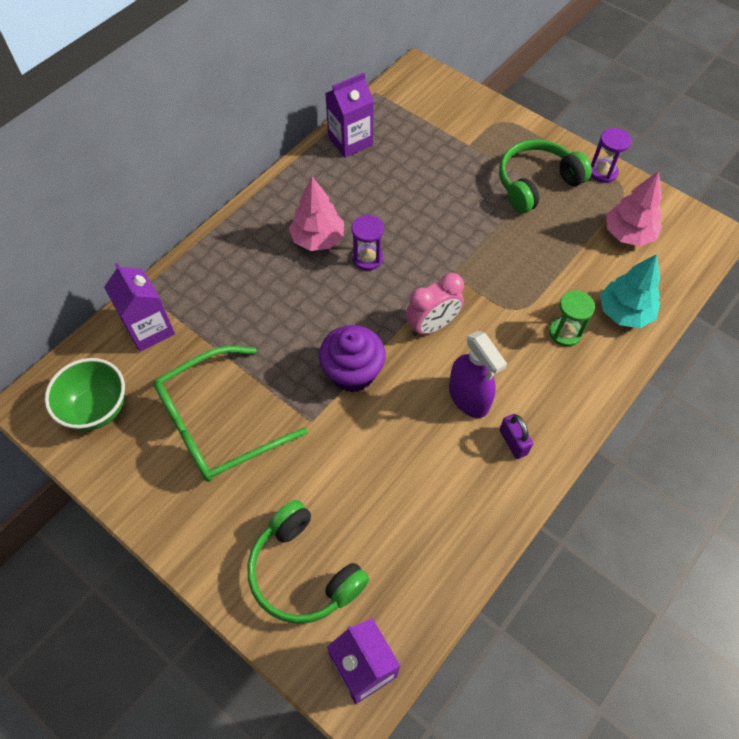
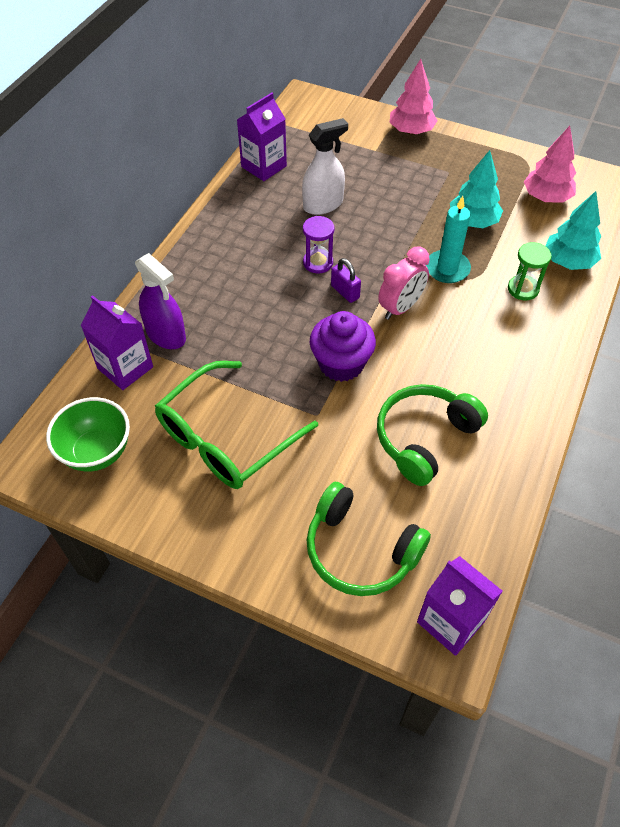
camera: 15 degrees left, 5 degrees down
pink tree [289,176,344,251] -> pink tree moved to [390,59,438,135]
purple spray bottle [449,331,507,418] -> purple spray bottle moved to [135,253,186,349]
green headphones [499,139,592,213] -> green headphones moved to [377,384,488,486]
purple padlock [500,414,533,459] -> purple padlock moved to [331,258,361,303]
purple hourglass [591,128,631,183] -> none
none -> white spray bottle [302,118,348,215]
none -> turquoise candle [426,196,471,283]
none -> turquoise tree [450,150,503,228]

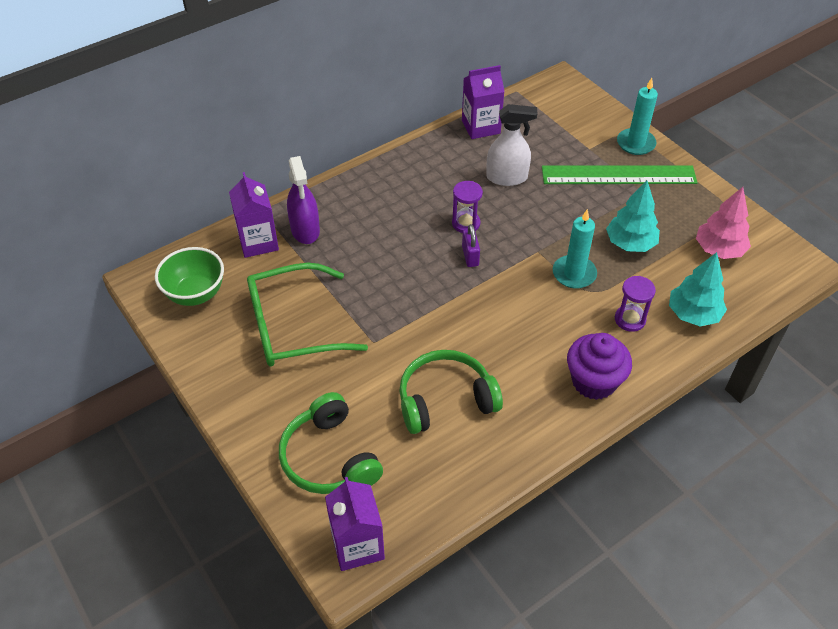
camera: 30 degrees right, 5 degrees down
purple cupcake [310,311,376,382] -> purple cupcake moved to [567,333,632,400]
pink clock [378,246,430,320] -> none
pink tree [390,59,438,135] -> turquoise candle [617,78,658,155]
green hourglass [508,242,552,300] -> purple hourglass [615,276,656,332]
none -> green ruler [542,165,698,184]

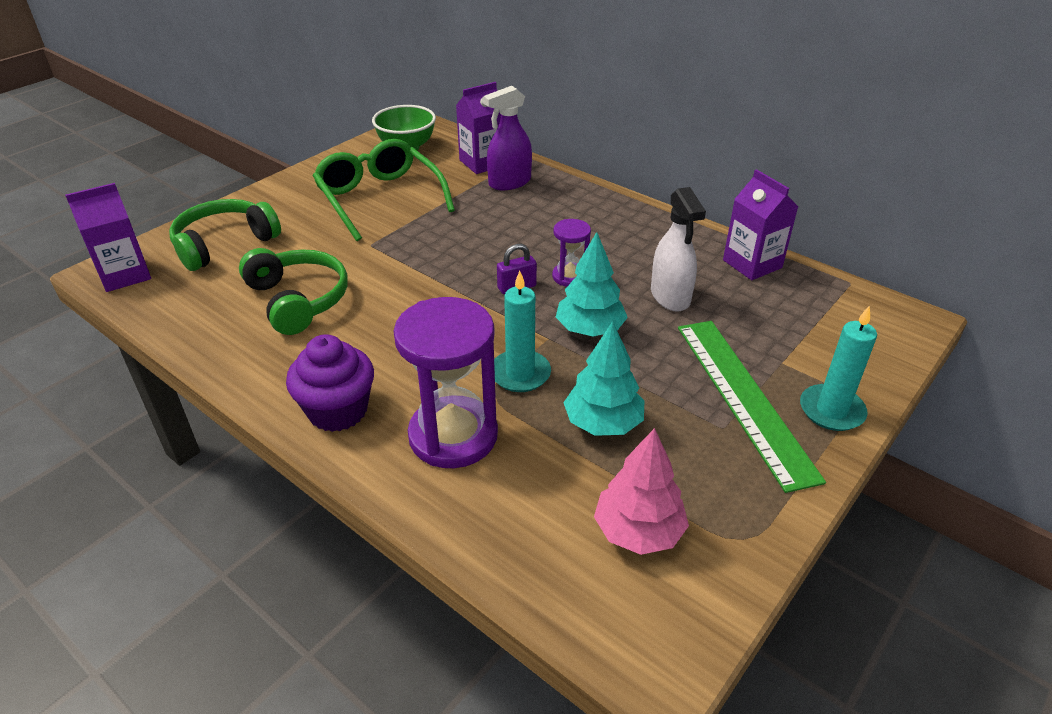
camera: 75 degrees right, 10 degrees down
purple hourglass [615,276,656,332] -> purple hourglass [393,297,498,468], size x1.98
turquoise tree [669,252,727,327] -> turquoise tree moved to [556,232,628,337]

